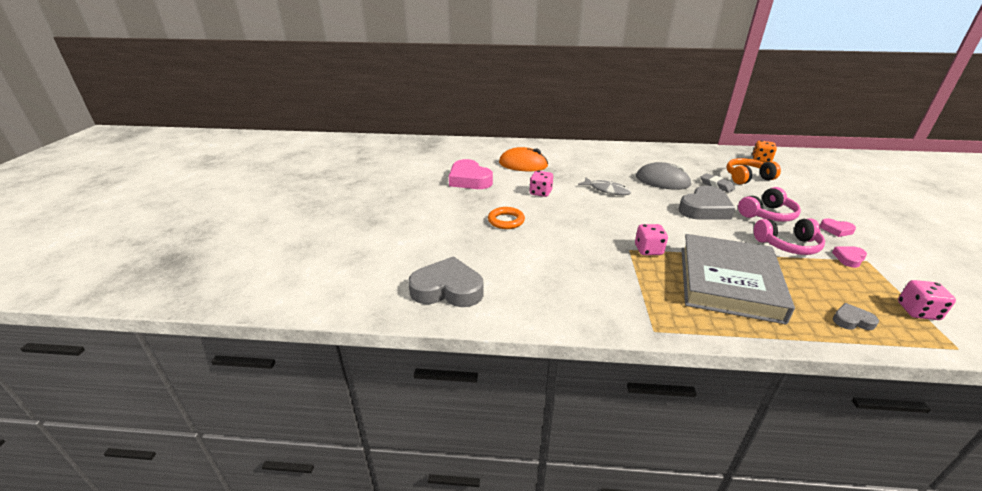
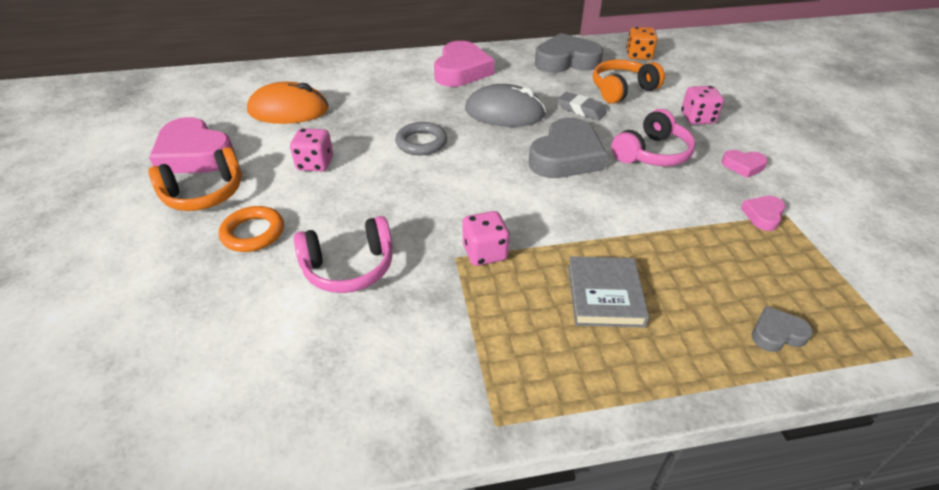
camera: 15 degrees left, 10 degrees up
grey heart [408,256,484,307] -> grey heart moved to [535,33,604,73]
grey fish [578,177,631,195] -> grey ring [395,122,447,155]
grey book [681,234,795,325] -> grey book [568,256,649,328], size x0.50
pink headphones [754,218,825,255] -> pink headphones moved to [294,216,393,293]
pink dice [898,280,956,320] -> pink dice moved to [681,86,724,124]
none -> orange headphones [148,147,242,211]
none -> pink heart [434,41,495,87]

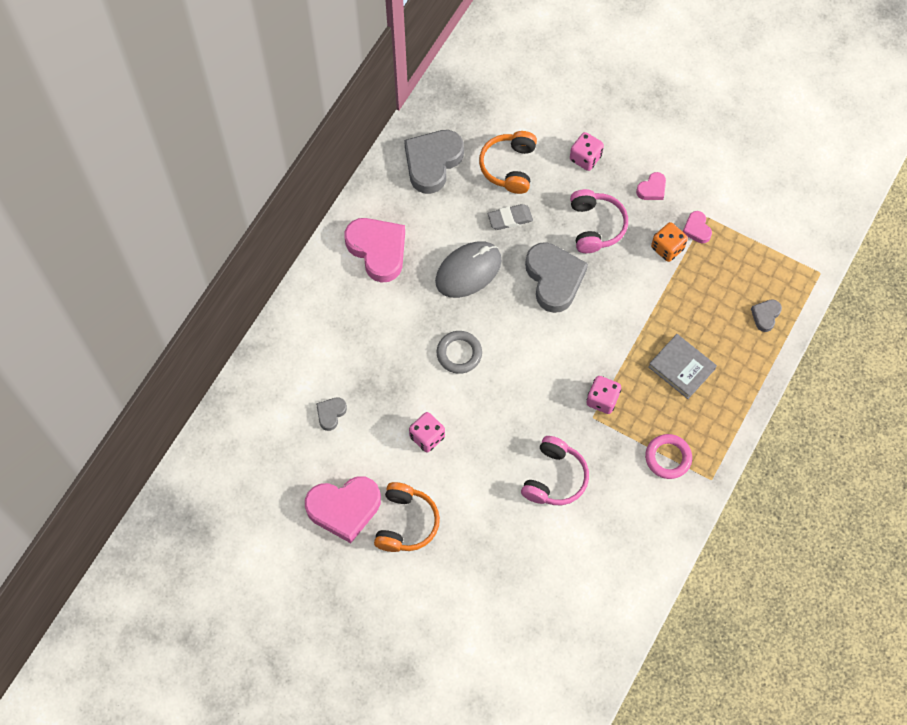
camera: 50 degrees left, 25 degrees up
orange ring [219,206,284,252] -> none
orange mouse [247,82,329,124] -> grey heart [316,397,347,431]
orange dice [626,27,657,60] -> orange dice moved to [651,222,688,262]
none -> pink ring [645,434,692,479]

